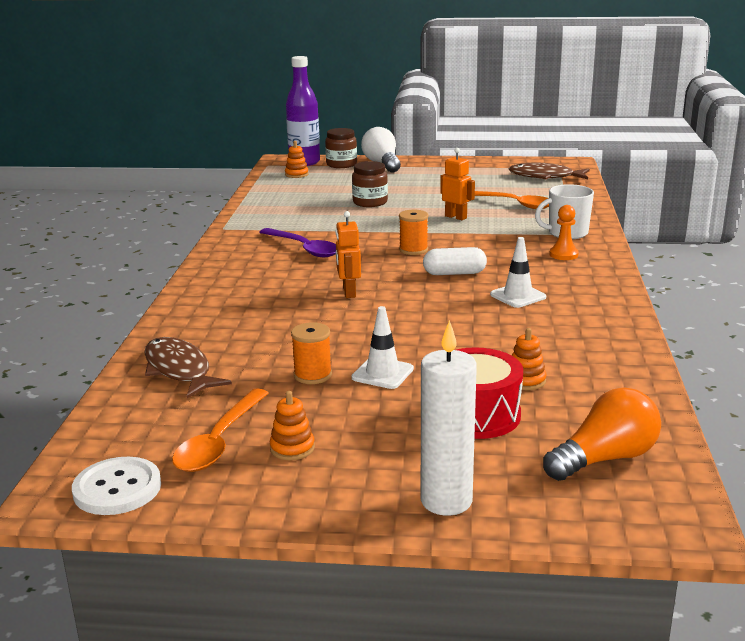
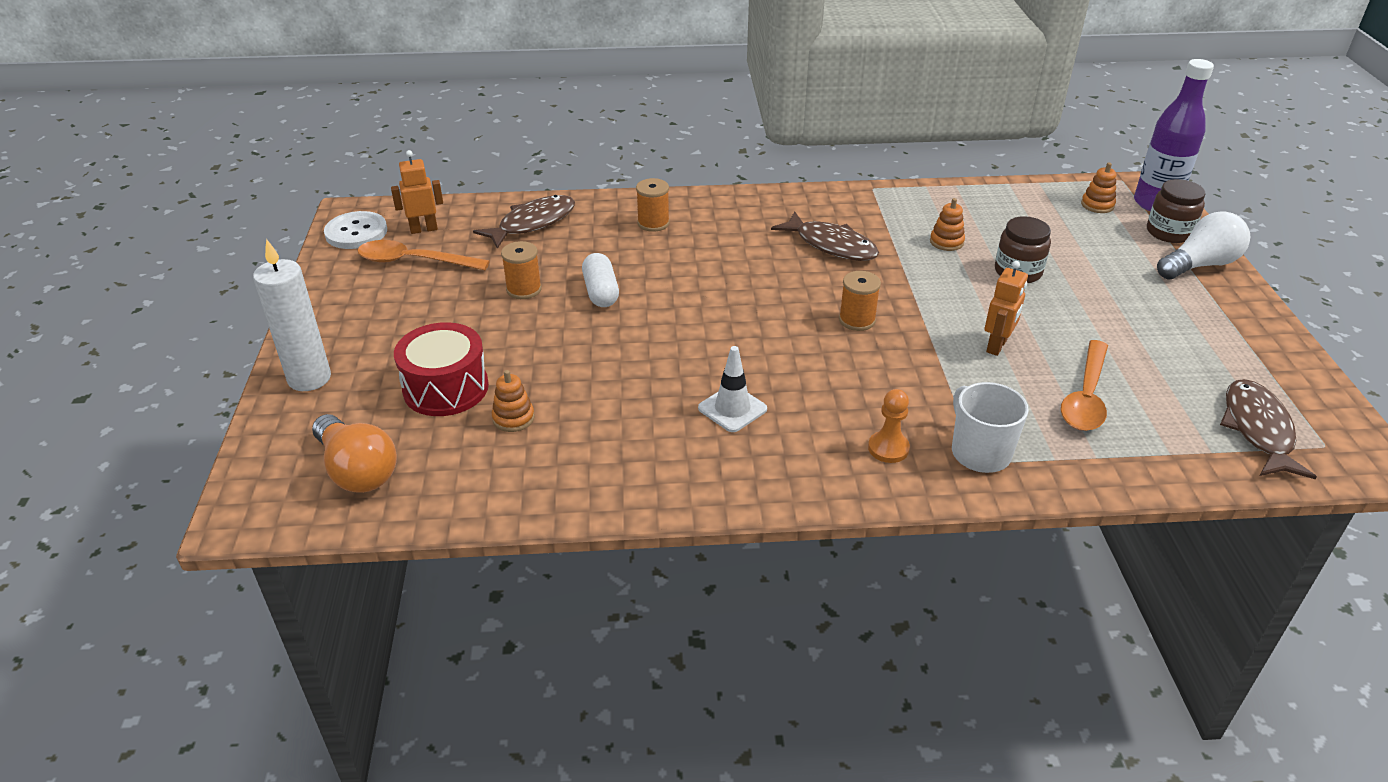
camera: 80 degrees right, 15 degrees up
purple spoon [259,228,336,257] -> brown fish [771,211,879,261]
orange stacking toy [270,391,315,460] -> orange stacking toy moved to [930,198,965,251]
orange robot [335,211,361,298] -> orange robot moved to [391,150,443,234]
white traffic cone [352,306,414,389] -> none
white capsule [423,247,487,275] -> white capsule moved to [582,253,619,307]
none -> orange spool [636,178,670,232]

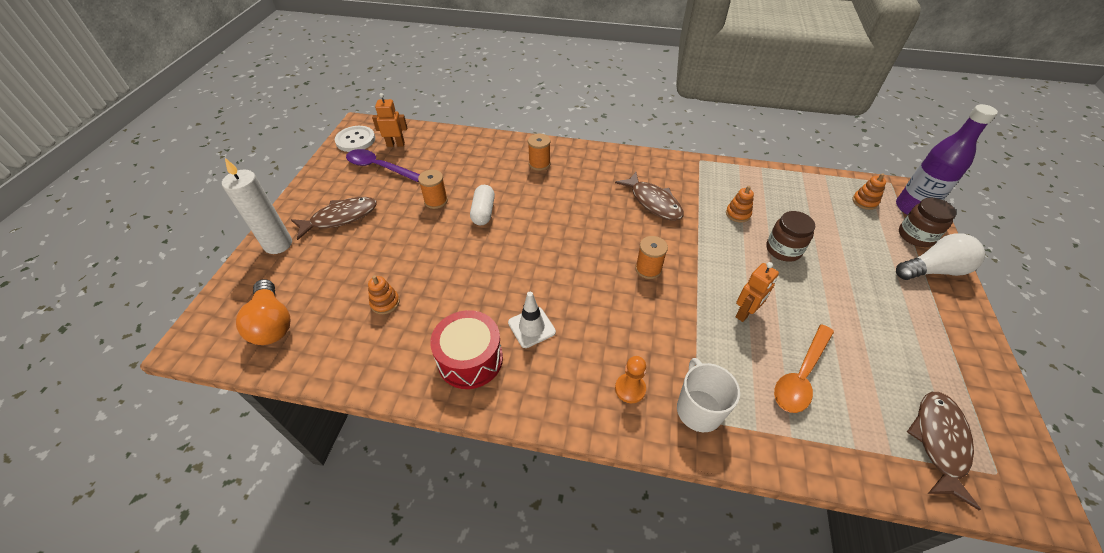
camera: 15 degrees right, 10 degrees up
orange spoon [358,240,490,270] -> purple spoon [346,149,420,182]
red drum [394,322,489,416] -> red drum moved to [430,310,503,389]
brown fish [473,195,575,249] -> brown fish moved to [291,197,377,240]

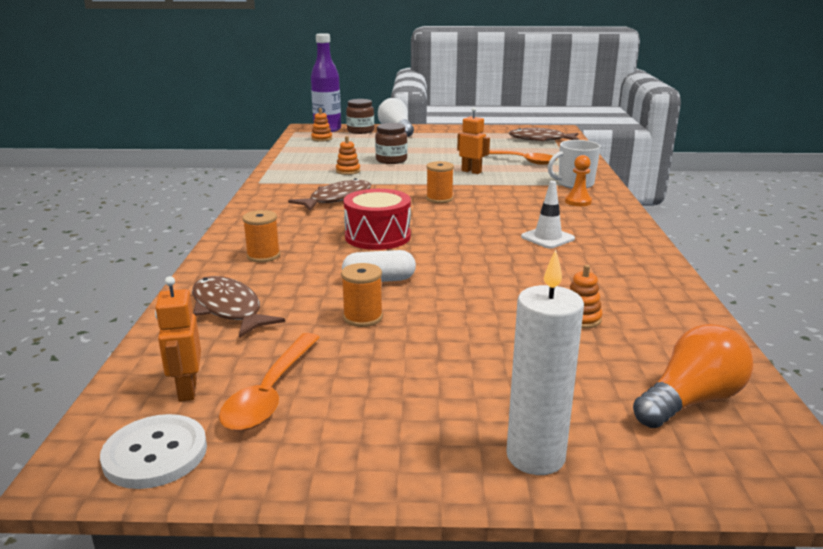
camera: 100 degrees left, 25 degrees down
brown fish [291,197,377,240] -> brown fish moved to [192,276,285,338]
purple spoon [346,149,420,182] -> orange spoon [219,333,320,431]
red drum [430,310,503,389] -> red drum moved to [343,189,411,250]

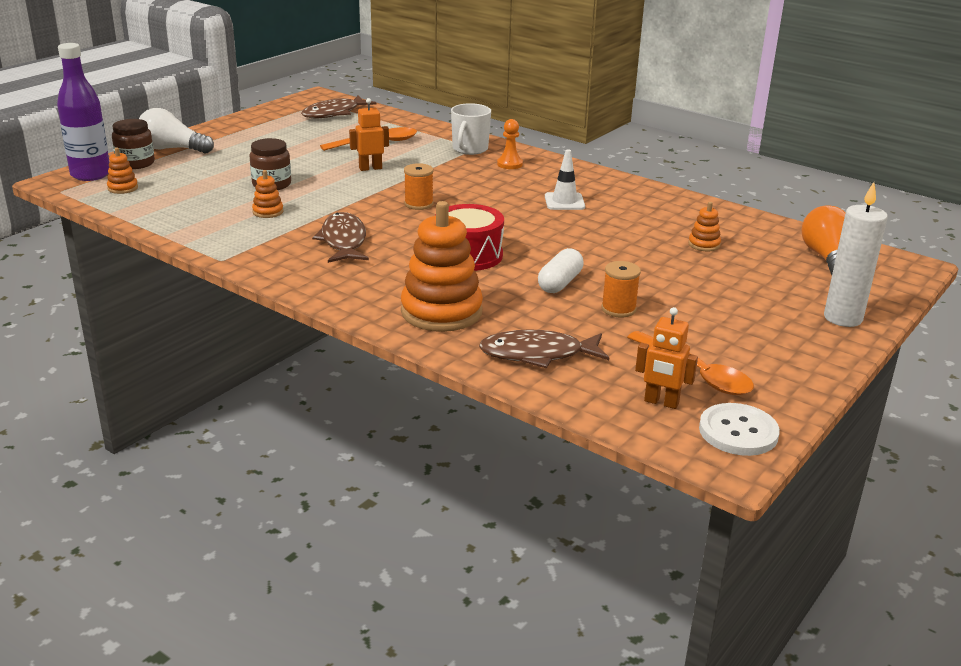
camera: 55 degrees left, 5 degrees up
orange spool [243,210,280,262] -> orange stacking toy [401,201,483,332]

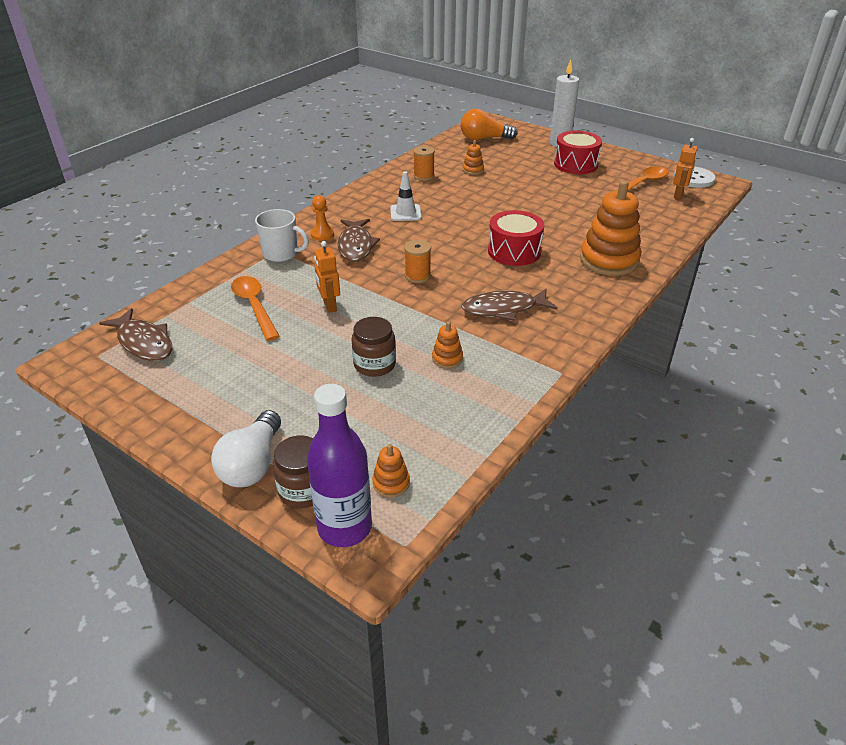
camera: 90 degrees left, 10 degrees up
brown fish [479,329,609,369] -> brown fish moved to [338,219,380,262]
white capsule [538,248,584,293] -> none
orange spool [601,261,641,318] -> orange spool moved to [413,146,435,181]
none -> red drum [554,131,602,174]

